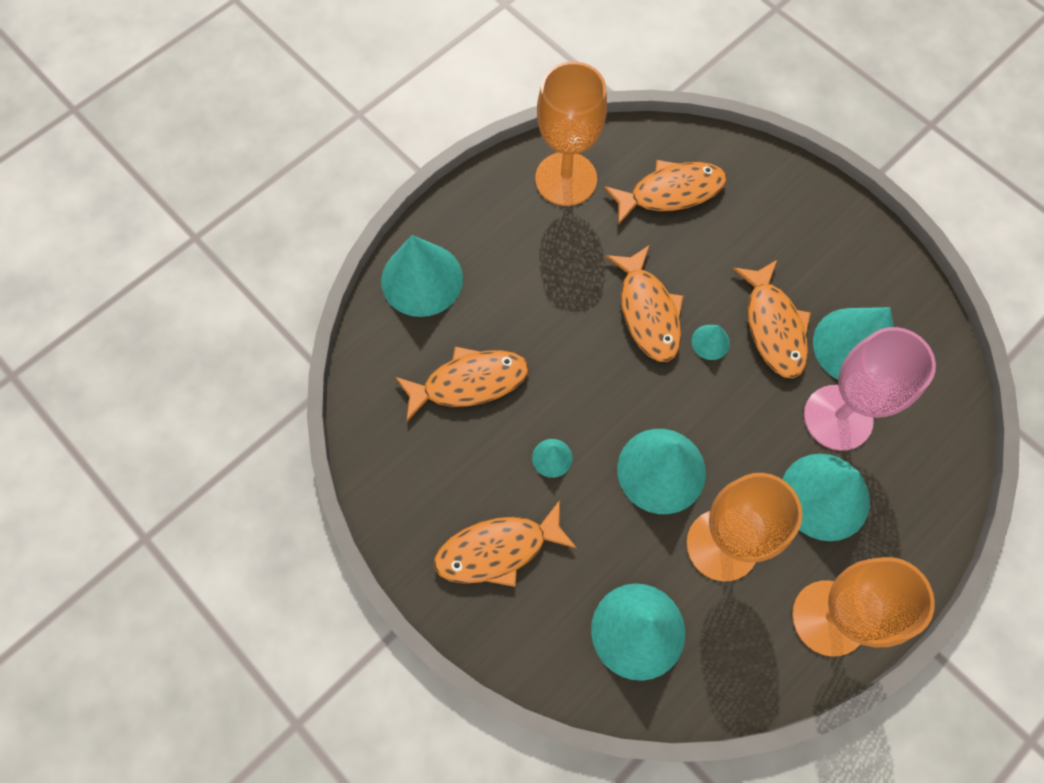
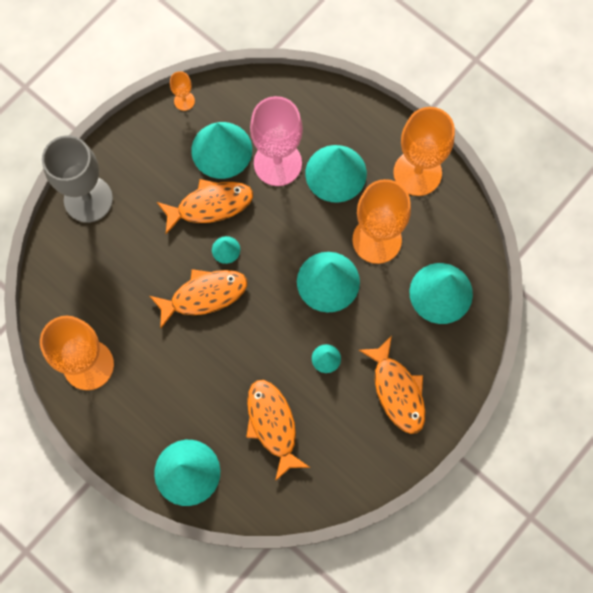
camera: 95 degrees left, 5 degrees up
orange fish [604,160,727,225] -> none
none -> grey goblet [42,135,113,223]
none -> orange goblet [170,71,195,111]

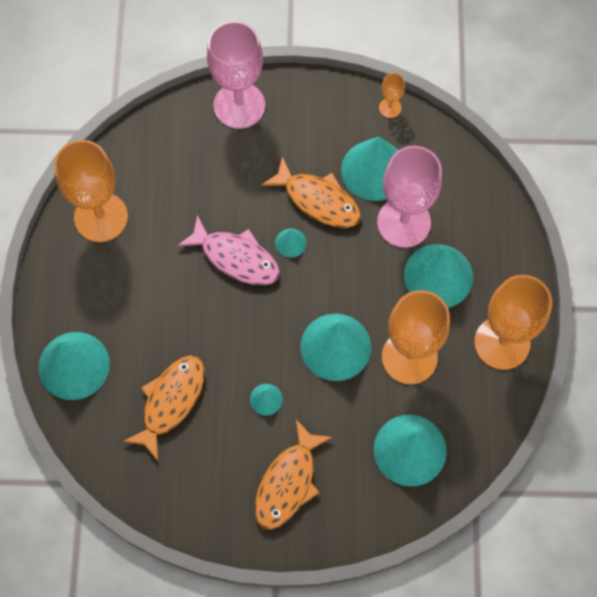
camera: 50 degrees right, 5 degrees down
grey goblet [42,135,113,223] -> pink goblet [207,21,265,129]
orange fish [150,269,247,329] -> pink fish [177,215,280,285]

